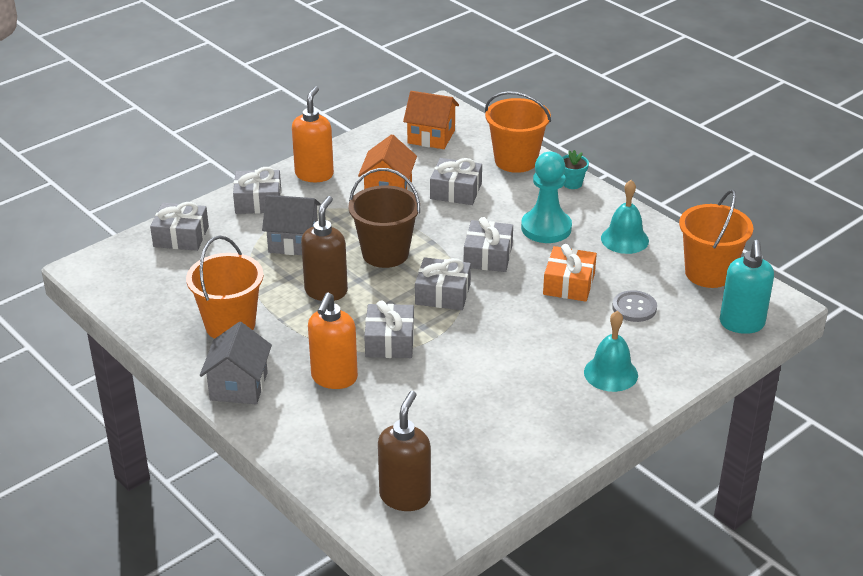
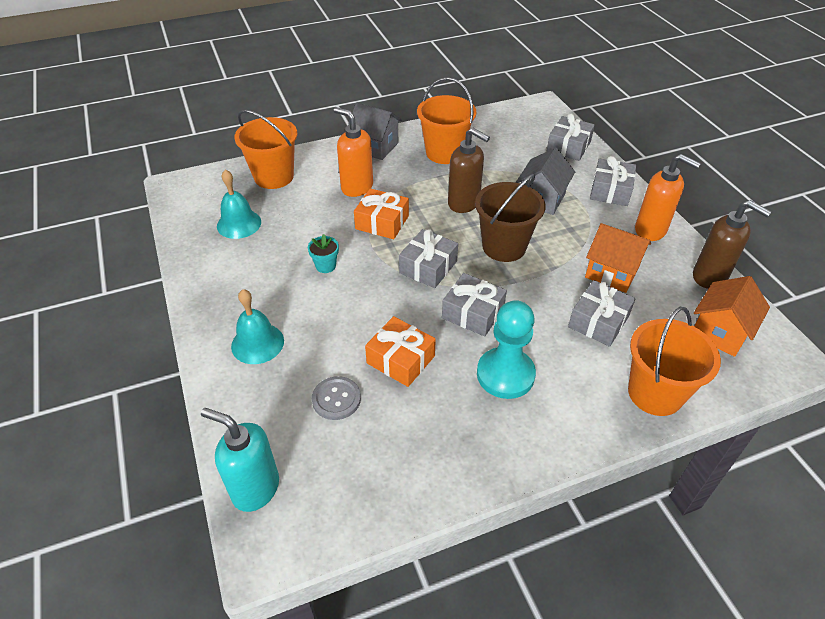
camera: 110 degrees right, 10 degrees up
grey gift [364,300,414,358] -> orange gift [354,188,409,239]
brown soap dispenser [378,391,431,511] -> brown soap dispenser moved to [693,200,771,289]
turquoise flower pot [562,150,589,189] -> turquoise flower pot moved to [308,234,339,273]
turquoise bell [601,180,649,254] -> turquoise bell moved to [217,170,261,239]
orange bucket [679,189,753,288] -> orange bucket moved to [234,110,297,189]

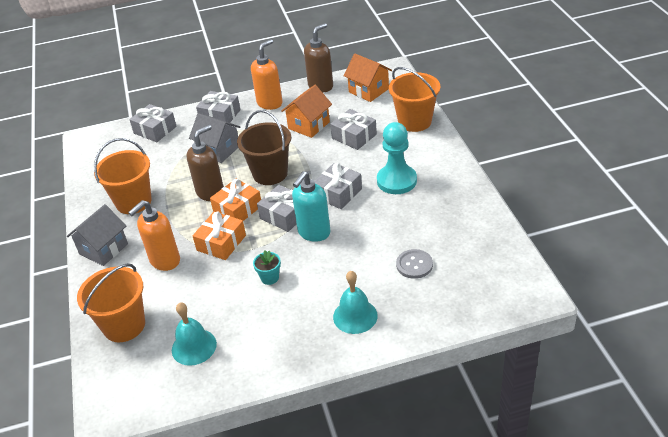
camera: 80 degrees left, 5 degrees down
turquoise soap dispenser [201,408,279,512] -> turquoise soap dispenser moved to [292,171,331,242]
orange gift [365,316,436,387] -> orange gift moved to [210,179,261,221]

